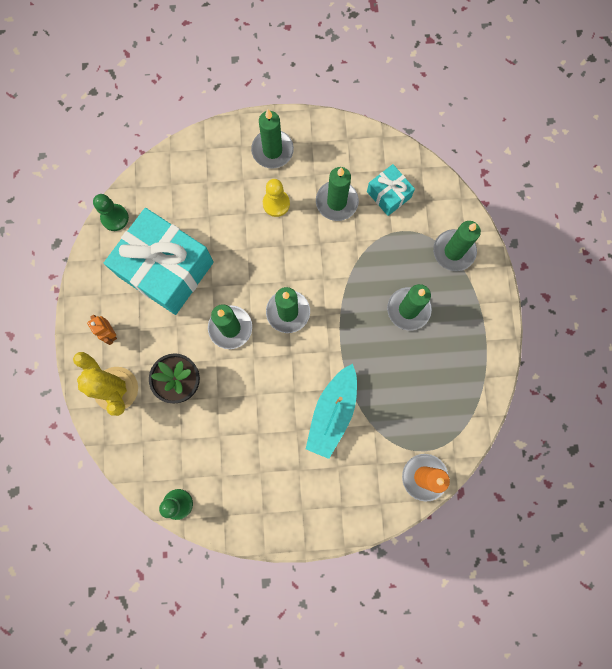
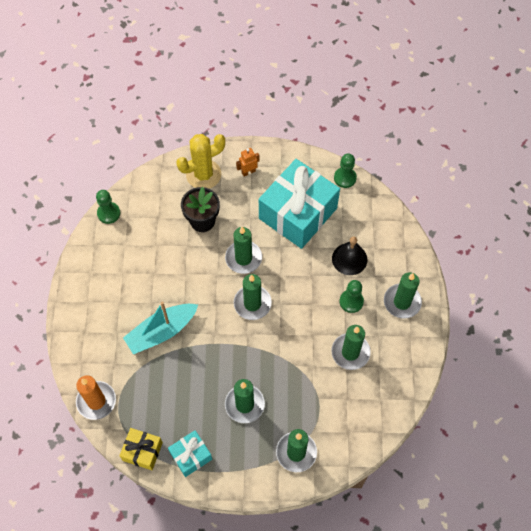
camera: 95 degrees right, 15 degrees down
yellow pawn [263,179,290,217] -> green pawn [339,280,364,313]
turquoise boat [306,364,357,459] -> turquoise boat turned 60 degrees counterclockwise [123,302,198,354]
turquoise gift [367,164,415,216] -> turquoise gift moved to [168,430,212,477]
none -> yellow gift [119,428,163,470]
none -> black bell [332,236,367,275]

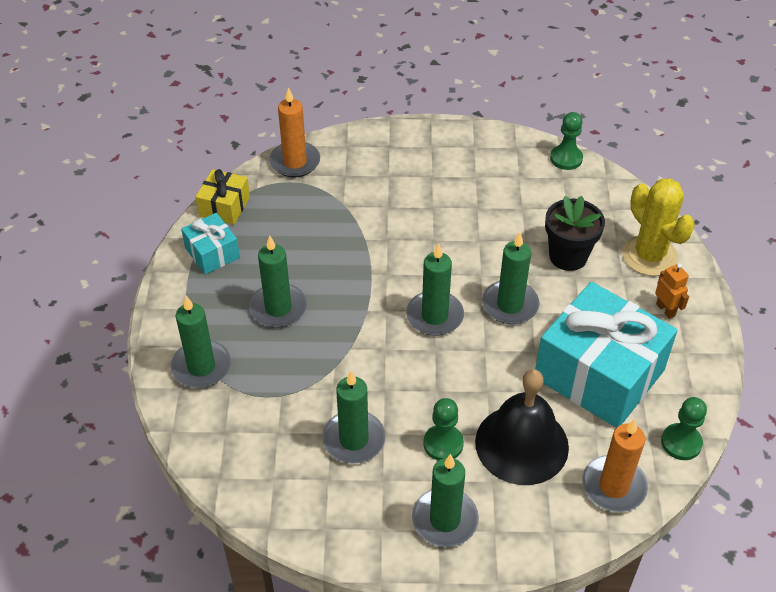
camera: 90 degrees right, 15 degrees down
turquoise boat [123,302,198,354] -> none
black bell [332,236,367,275] -> black bell [475,369,569,485], size x1.54
none -> orange candle [582,419,648,512]

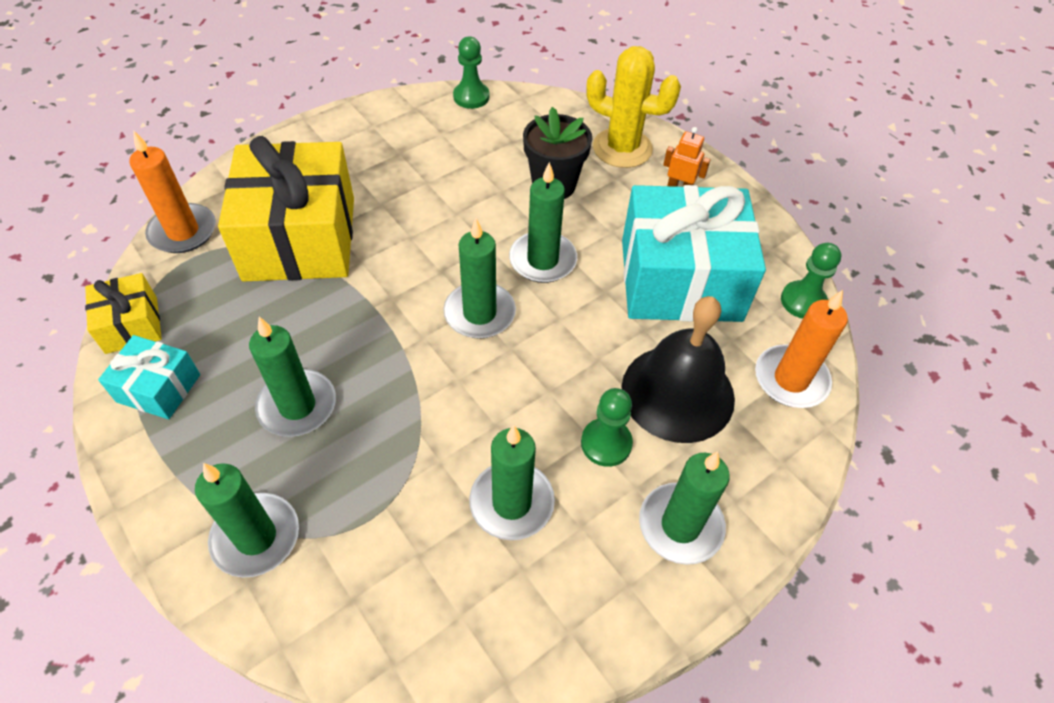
camera: 40 degrees left, 5 degrees up
none -> yellow gift [218,136,354,282]

